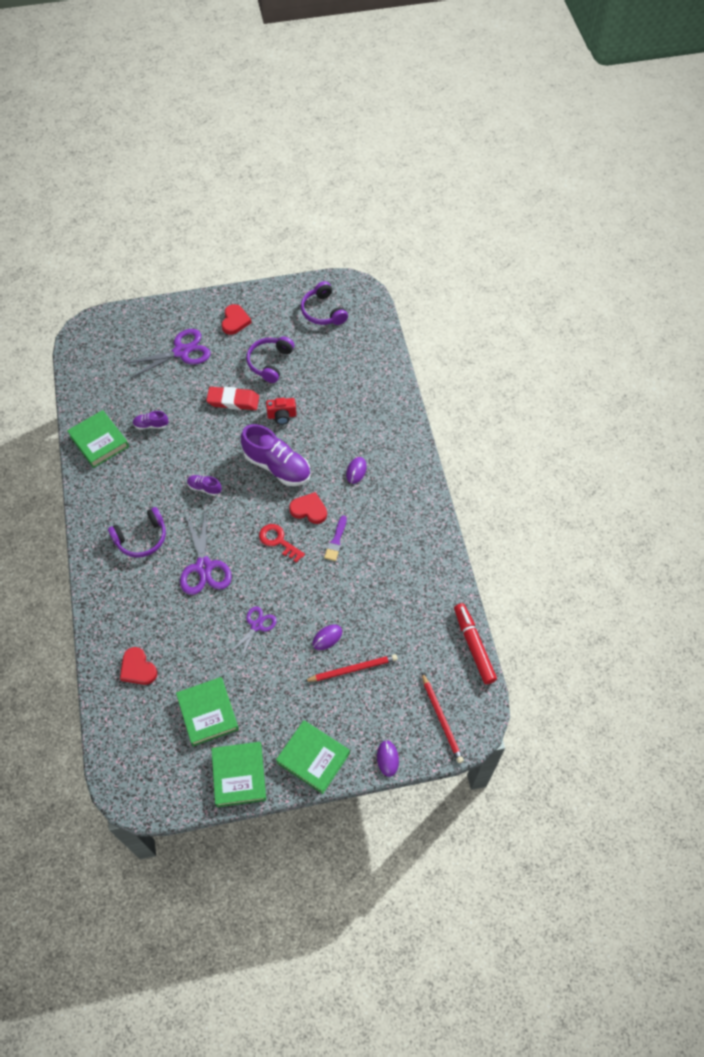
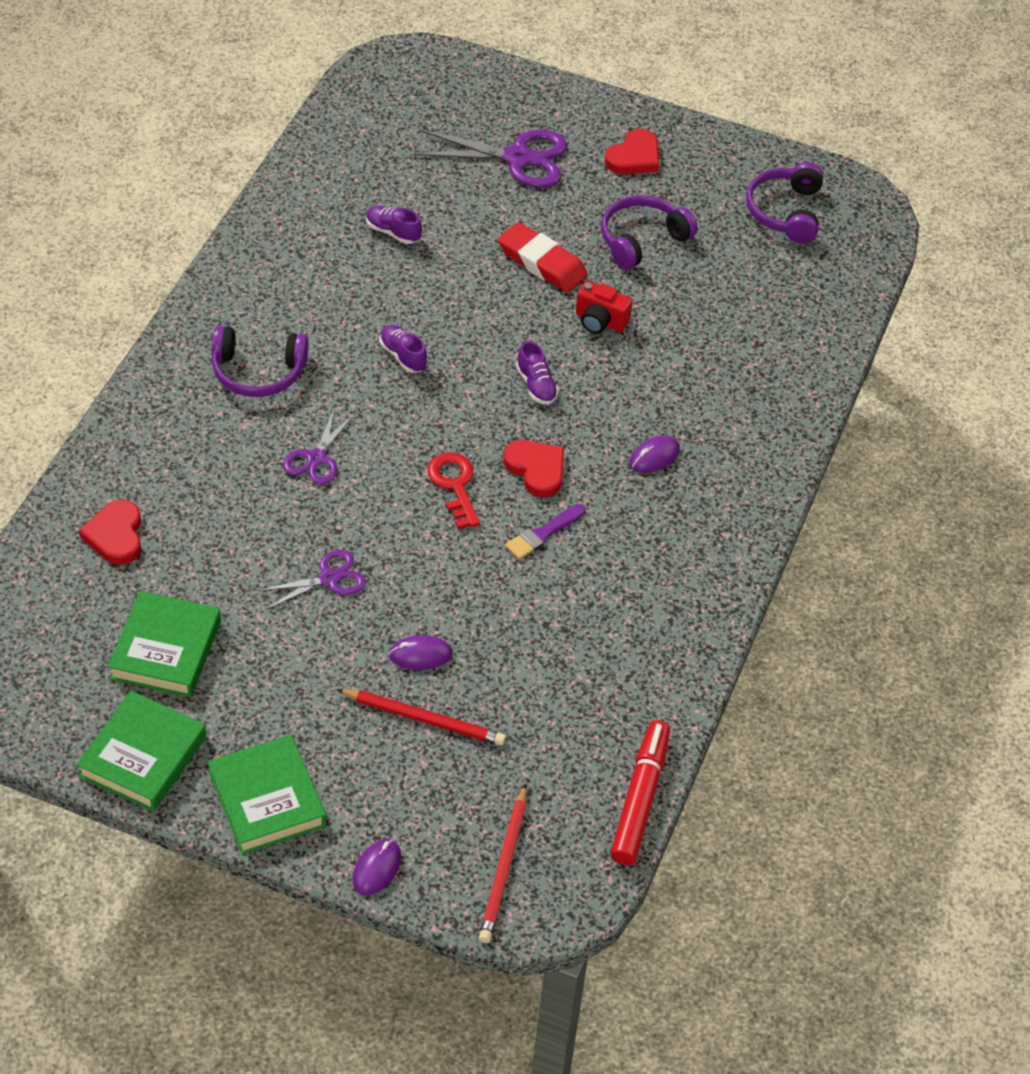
camera: 30 degrees right, 10 degrees down
green book [67,410,129,468] -> none
purple scissors [180,510,232,595] -> purple scissors [283,407,355,485], size x0.60
purple shoe [241,424,310,486] -> purple shoe [516,341,559,405], size x0.47

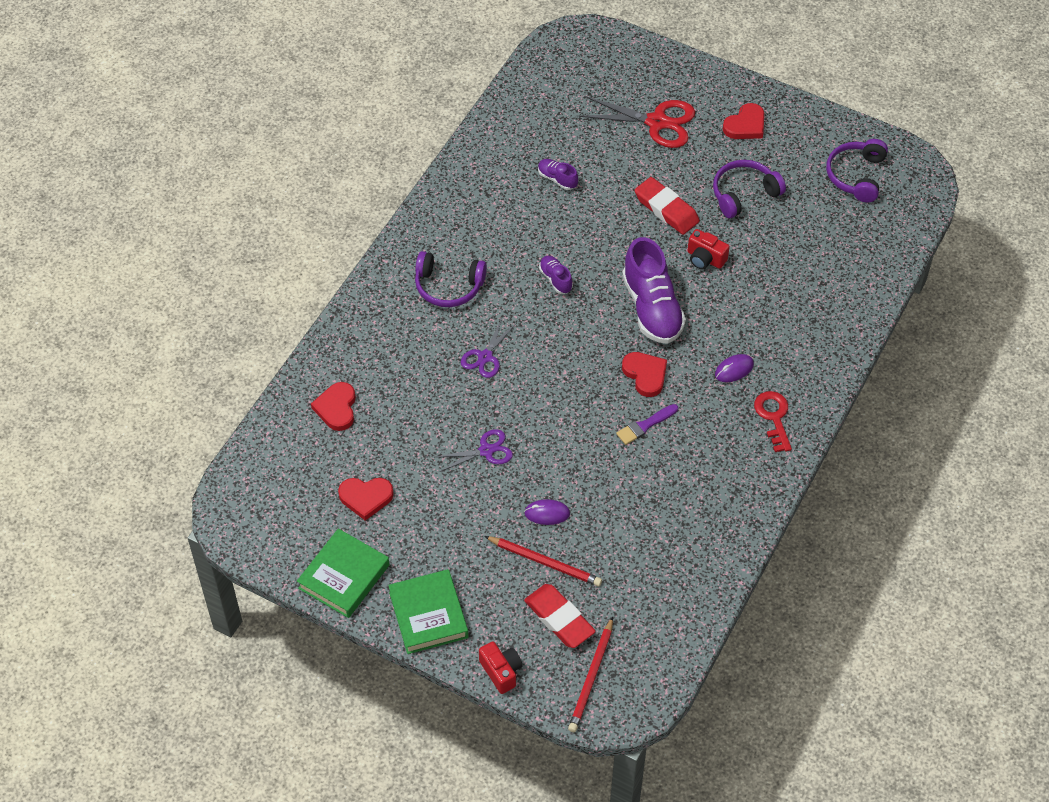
camera: 10 degrees right, 5 degrees up
green book [108,591,221,698] -> red heart [338,478,394,521]
purple mouse [353,839,401,895] -> red camera [479,641,523,694]
purple scissors [413,129,567,188] -> red scissors [578,96,695,148]
red key [428,452,480,529] -> red key moved to [754,391,792,452]
purple shoe [516,341,559,405] -> purple shoe [622,237,686,344], size x2.14
red marker [610,720,670,865] -> none
none -> red eraser [524,584,596,648]

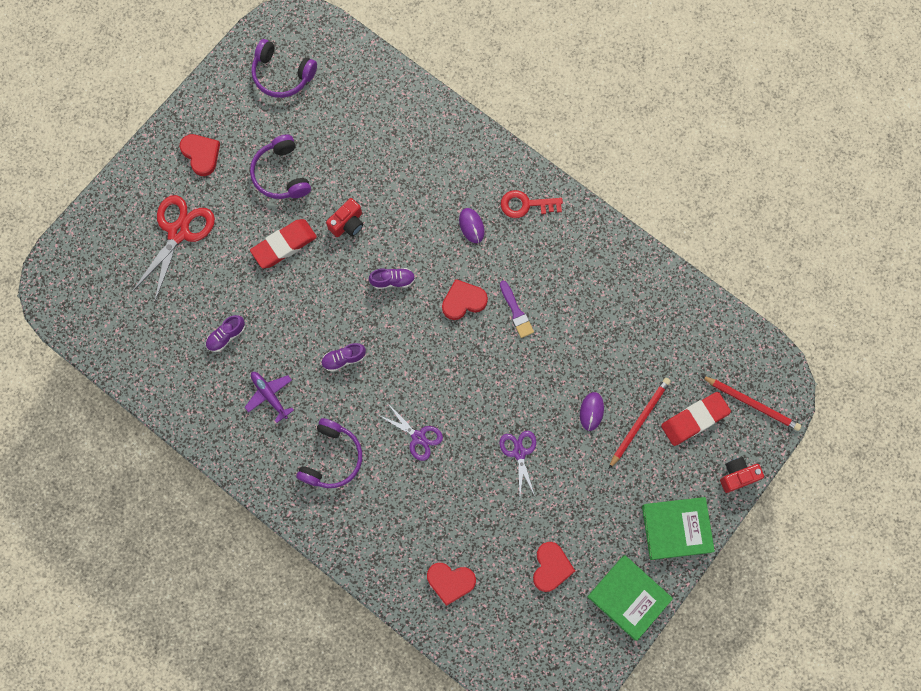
camera: 80 degrees left, 20 degrees up
purple shoe [622,237,686,344] -> purple shoe [369,268,415,289], size x0.47
none -> purple plane [245,372,294,423]

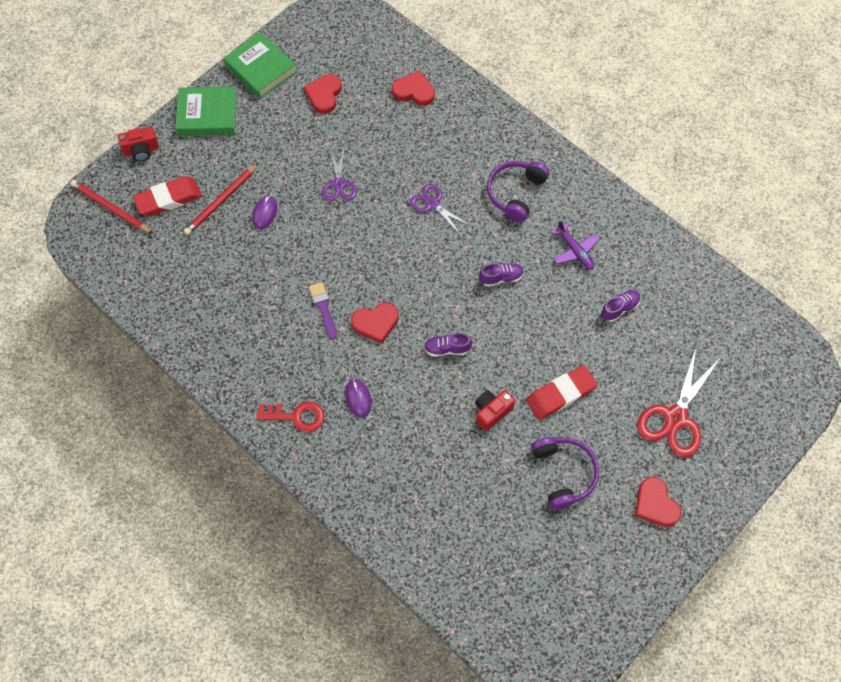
camera: 175 degrees left, 10 degrees down
purple headphones [251,39,317,98] -> none

